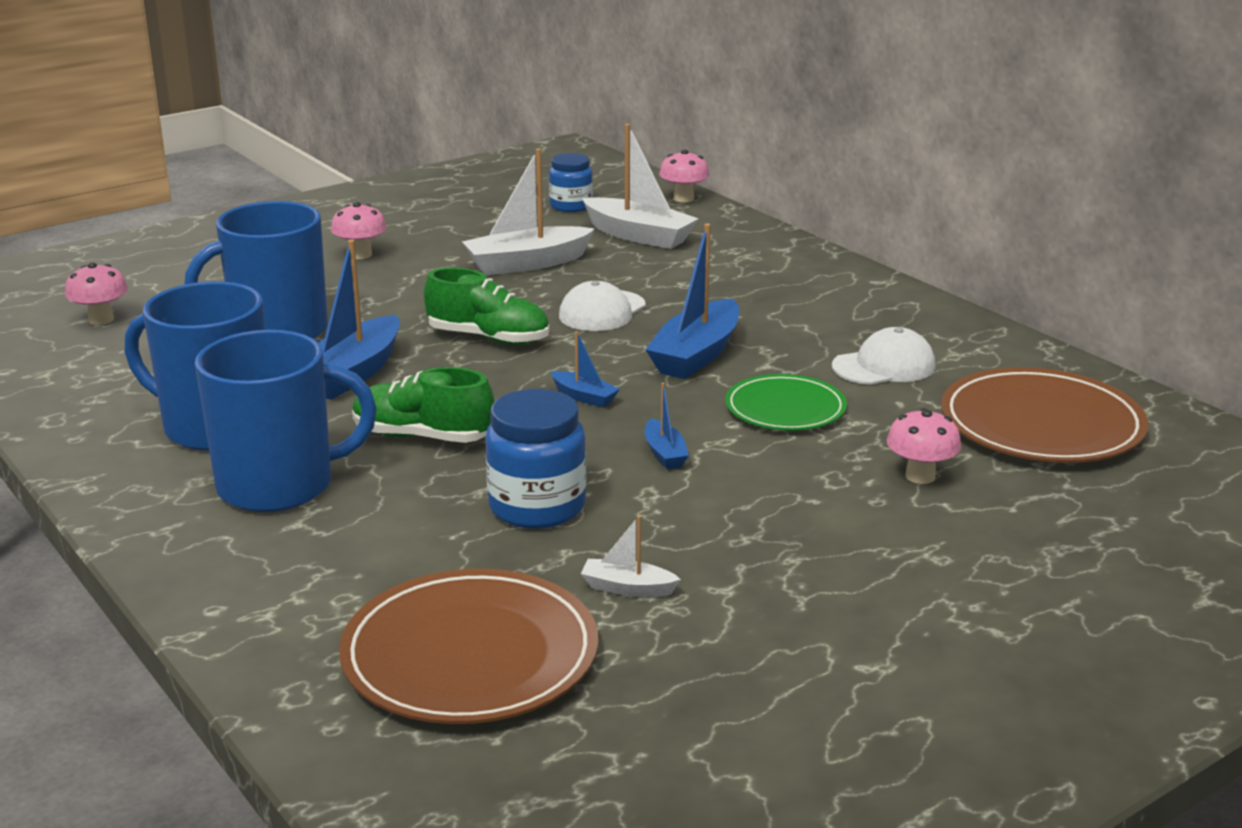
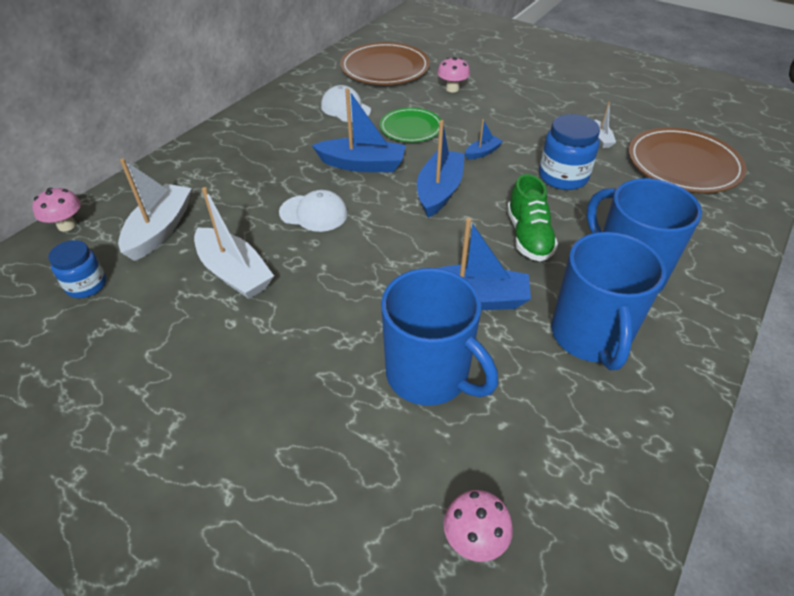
camera: 110 degrees left, 20 degrees up
pink mushroom [331,202,386,259] -> none
green shoe [424,268,549,345] -> none
blue boat [551,331,620,407] -> blue boat [417,120,465,218], size x2.03

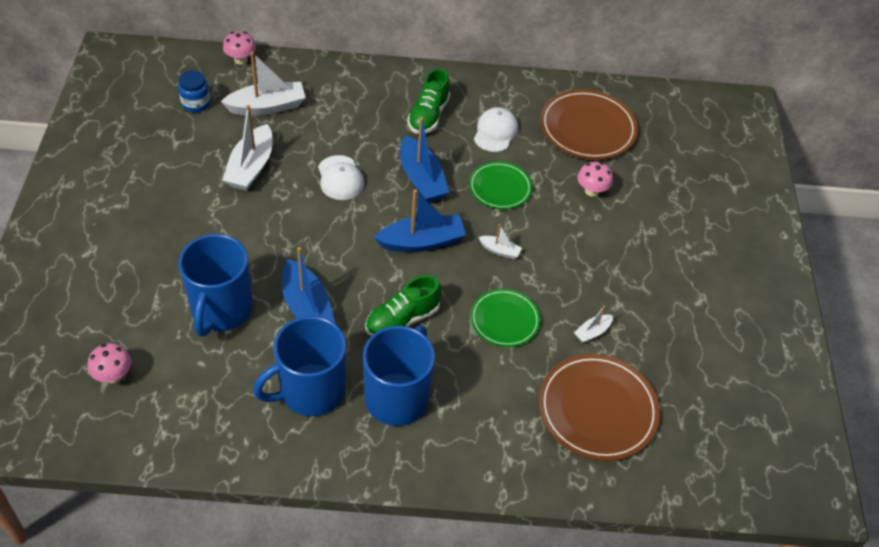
camera: 55 degrees right, 5 degrees up
blue boat [465,119,503,159] -> white boat [479,224,522,259]
blue jar [539,114,600,190] -> green plate [470,289,541,347]
none -> green shoe [407,68,450,134]

